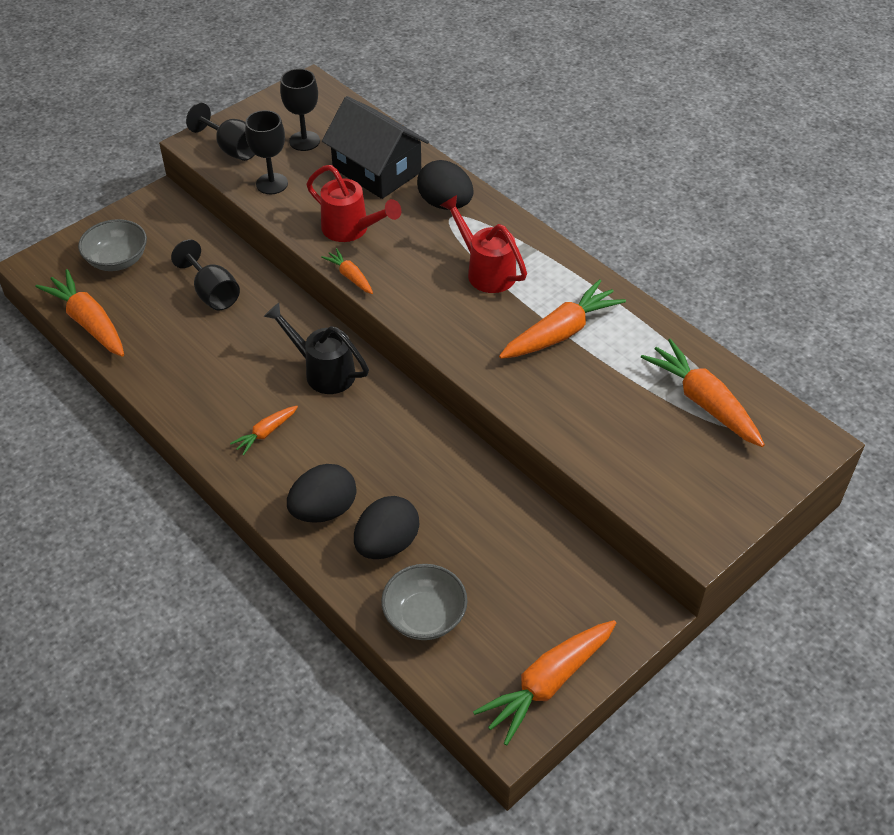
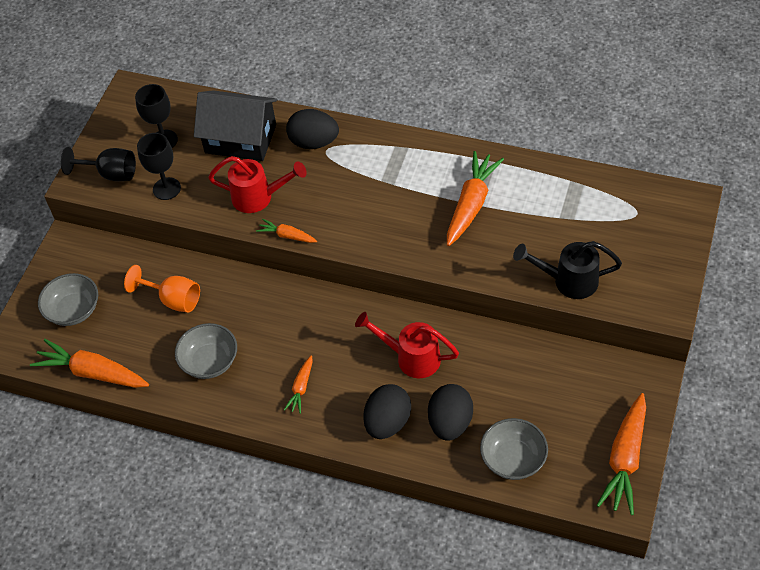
camera: 25 degrees left, 5 degrees up
black goblet [171,240,240,310] -> orange goblet [124,265,200,313]
black watering can [264,303,369,394] -> black watering can moved to [513,241,622,299]
red watering can [440,195,527,293] -> red watering can moved to [355,312,459,378]
orange carrot [641,339,765,447] -> none
none -> grey bowl [175,323,237,379]

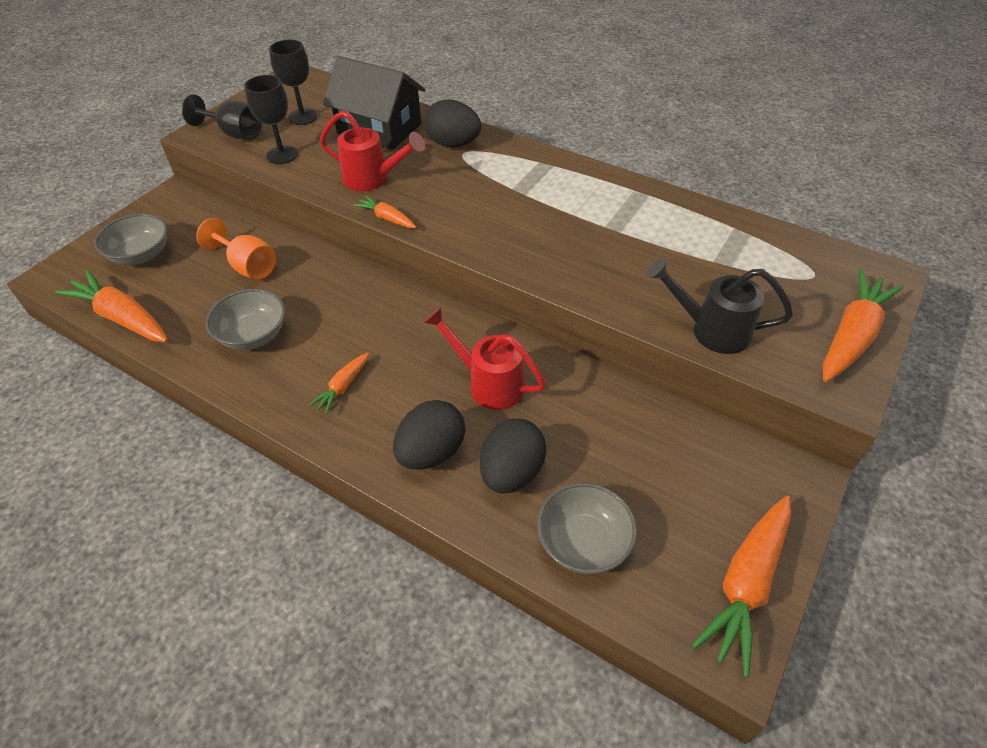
camera: 10 degrees right, 5 degrees down
orange carrot [447,151,504,246] -> orange carrot moved to [823,269,904,382]

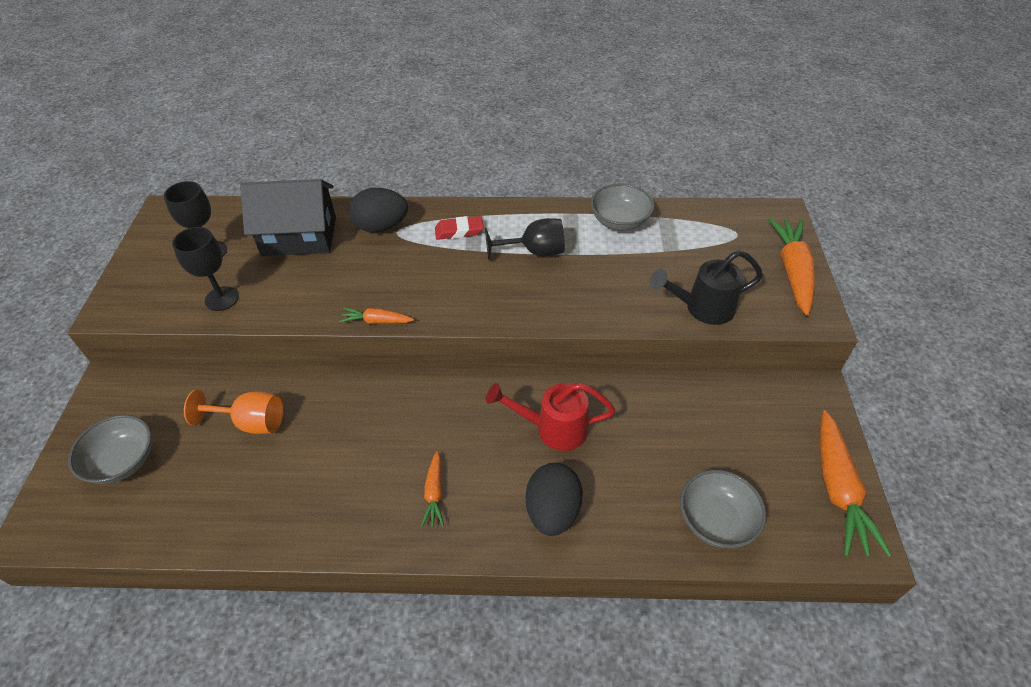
camera: 30 degrees left, 0 degrees up
orange carrot [55,270,168,342] -> none
black goblet [182,94,262,140] -> black goblet moved to [485,218,565,260]
grey bowl [206,289,285,350] -> grey bowl moved to [590,184,655,231]
red watering can [320,111,425,191] -> none
black egg [480,418,546,494] -> none
none -> red eraser [435,216,484,240]

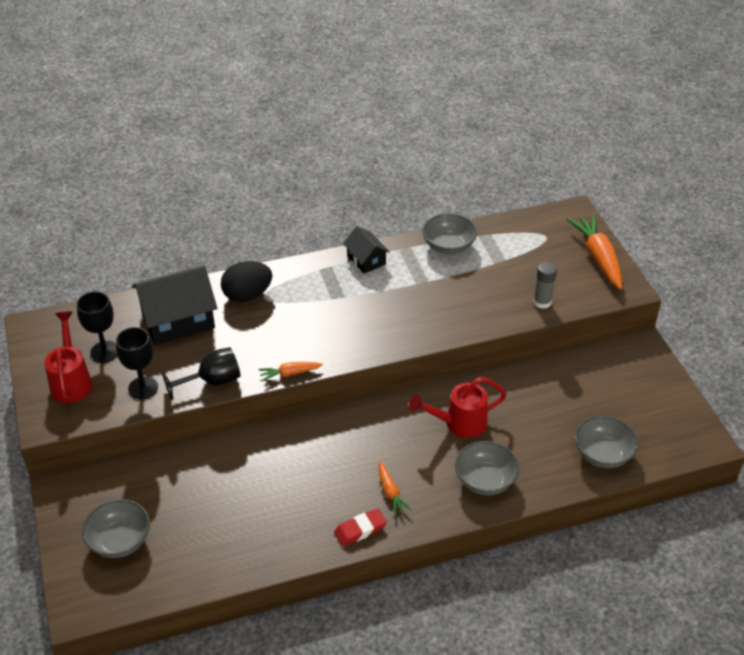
camera: 20 degrees left, 5 degrees down
orange goblet [184,390,284,434] -> none
red eraser [435,216,484,240] -> red eraser moved to [334,508,387,547]
black goblet [485,218,565,260] -> black goblet moved to [162,347,241,400]
black egg [526,463,583,536] -> grey bowl [455,441,519,495]
black watering can [650,250,763,325] -> grey glue stick [533,262,557,309]
orange carrot [820,410,892,557] -> none
none -> red watering can [44,312,93,403]
none -> black house [343,226,390,274]

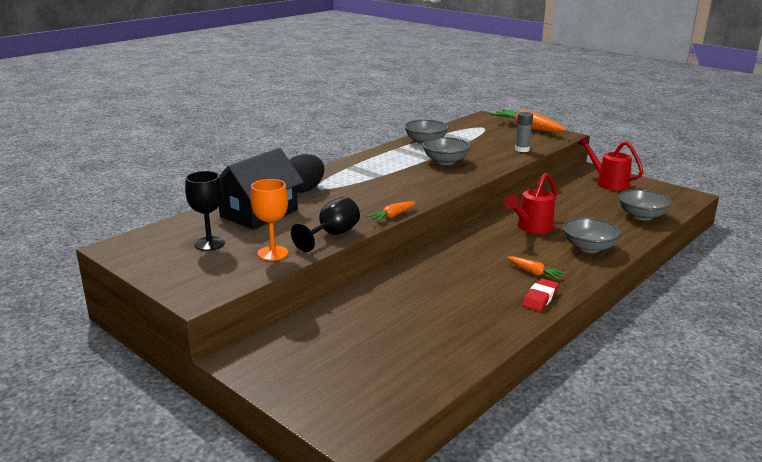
camera: 30 degrees left, 20 degrees down
red watering can [44,312,93,403] -> red watering can moved to [577,136,644,191]
grey bowl [82,499,150,558] -> grey bowl moved to [423,137,471,165]
black goblet [116,327,158,399] -> orange goblet [250,179,288,261]
black house [343,226,390,274] -> none

